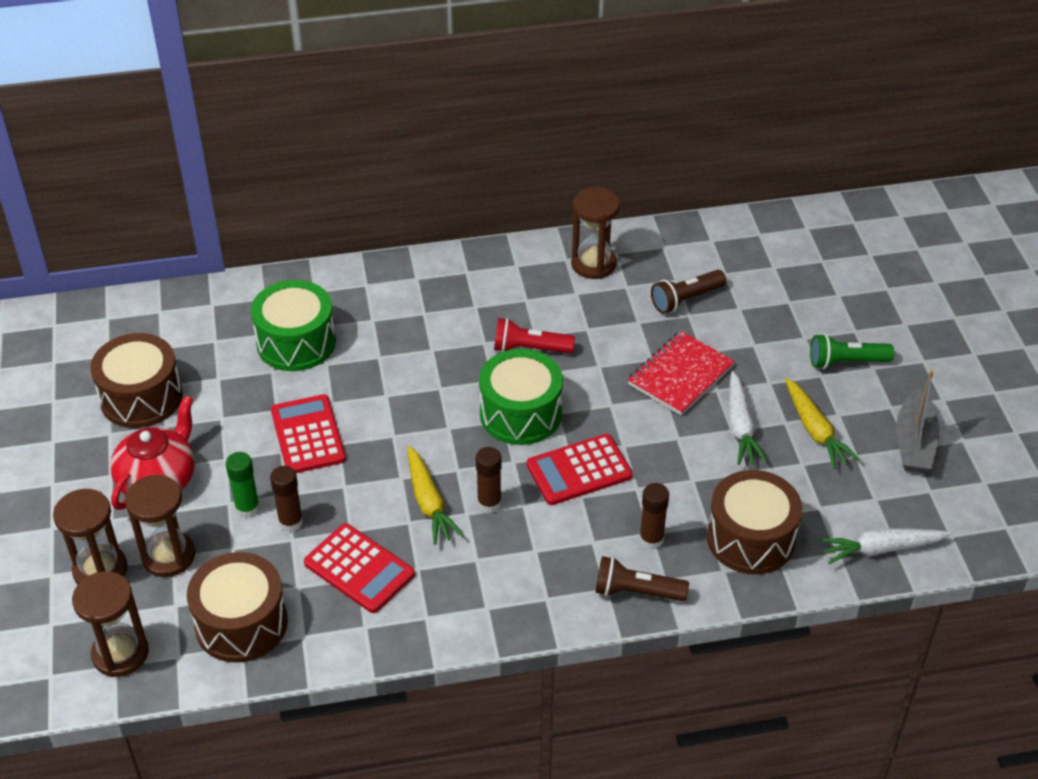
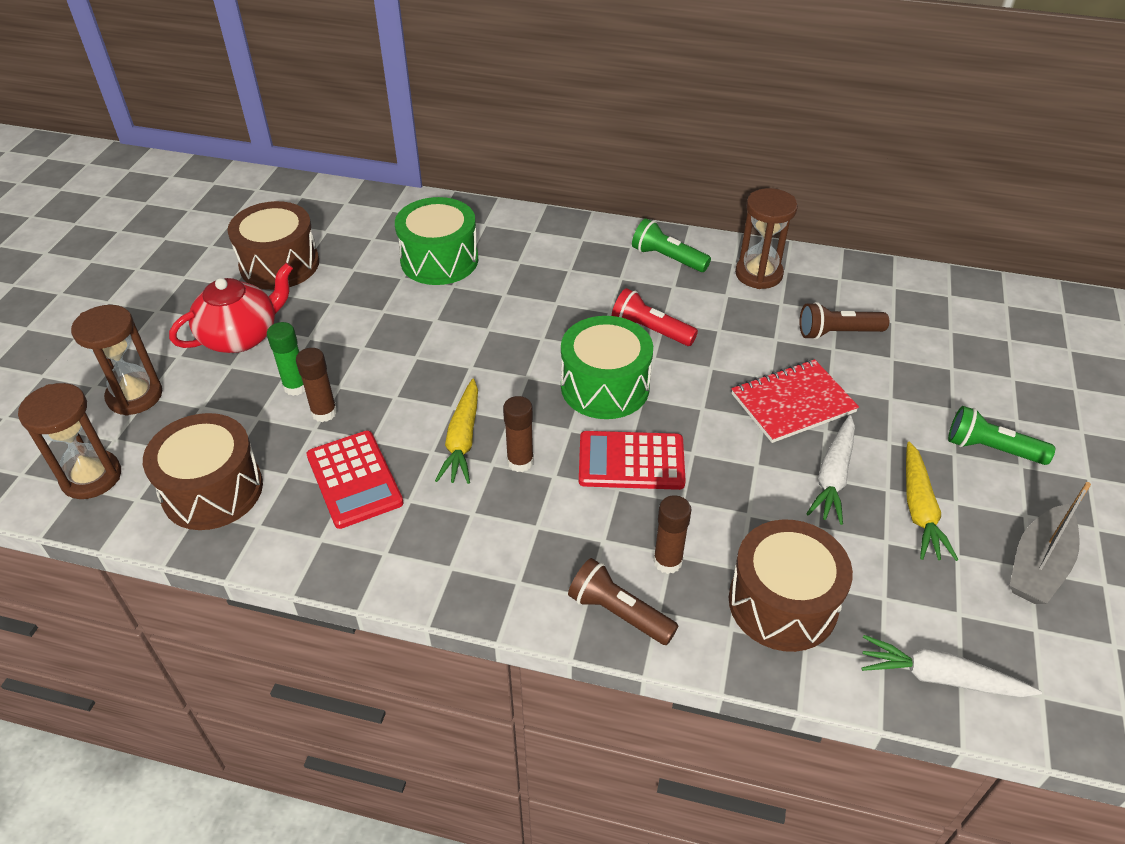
camera: 25 degrees right, 0 degrees up
brown hourglass [125,475,195,577] -> none
red calculator [271,394,346,473] -> none
none -> green flashlight [632,218,711,272]

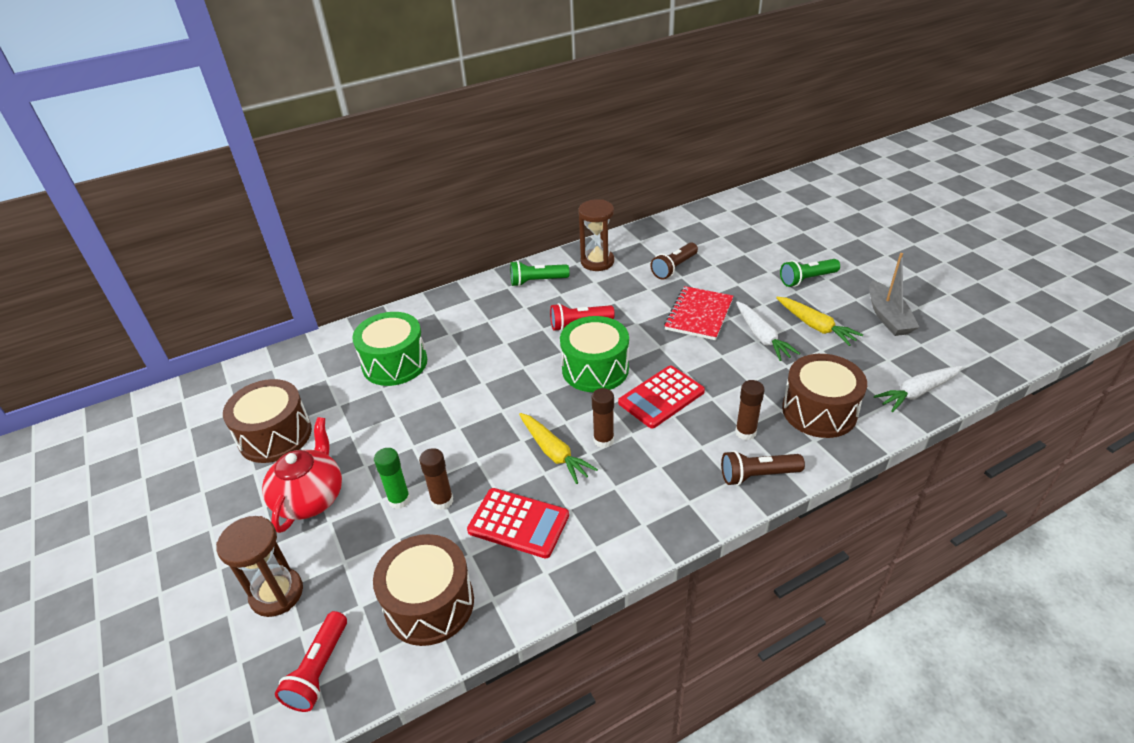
camera: 40 degrees left, 5 degrees down
brown hourglass [18,383,121,499] -> red flashlight [275,611,347,712]

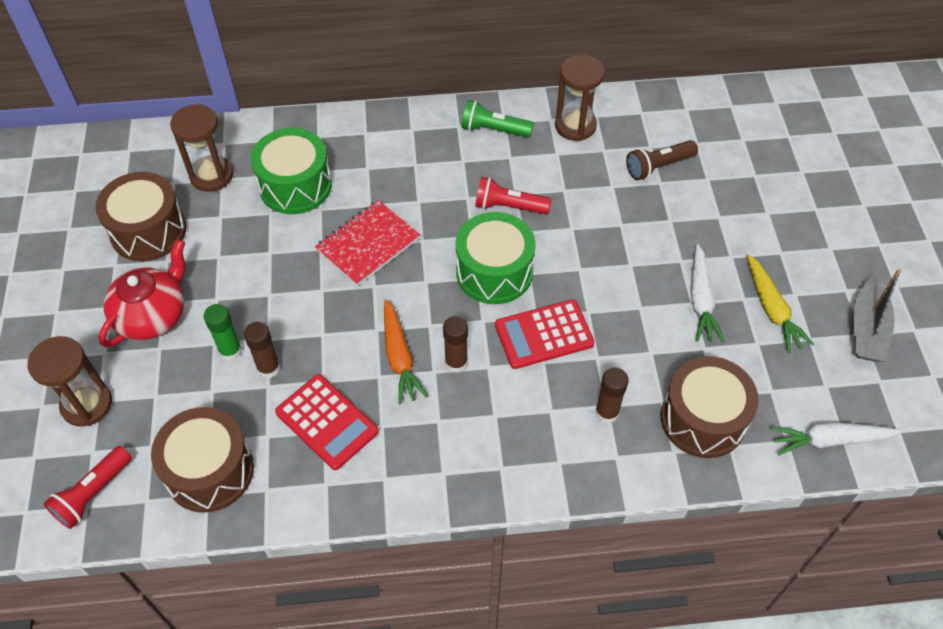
camera: 20 degrees right, 15 degrees up
yellow carrot [519,413,598,484] -> orange carrot [384,299,428,404]
red notebook [664,286,734,340] -> red notebook moved to [315,200,420,286]
brown flashlight [721,451,805,486] -> none
green flashlight [780,259,840,287] -> none
none -> brown hourglass [170,104,233,192]

